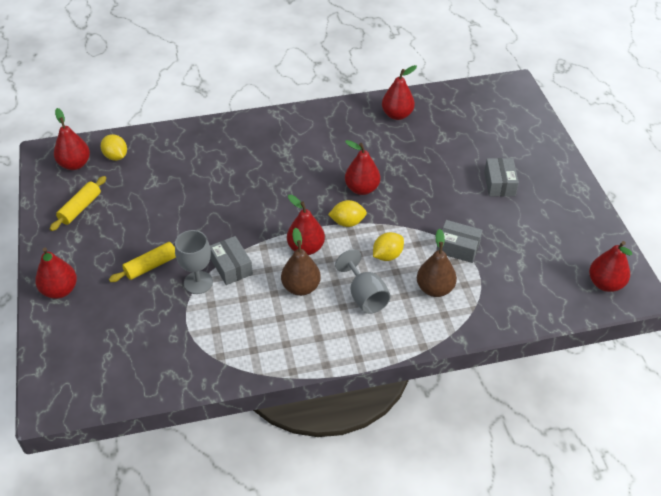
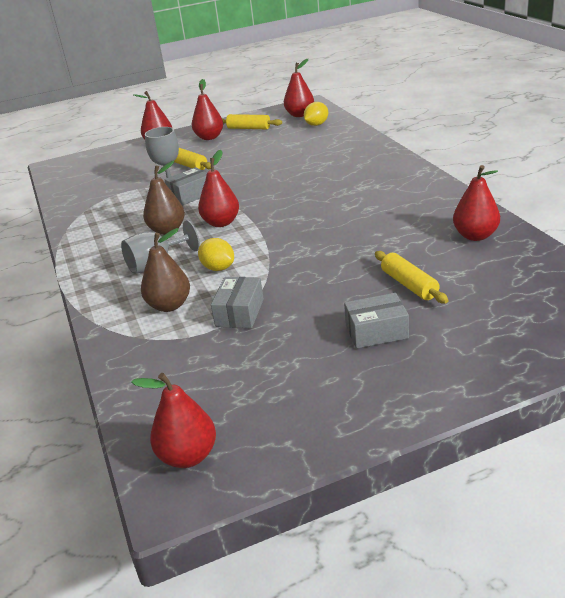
camera: 85 degrees right, 15 degrees down
yellow lemon [328,200,367,227] -> none
red pear [345,140,380,195] -> red pear moved to [192,79,223,140]
none -> yellow rolling pin [375,251,449,304]

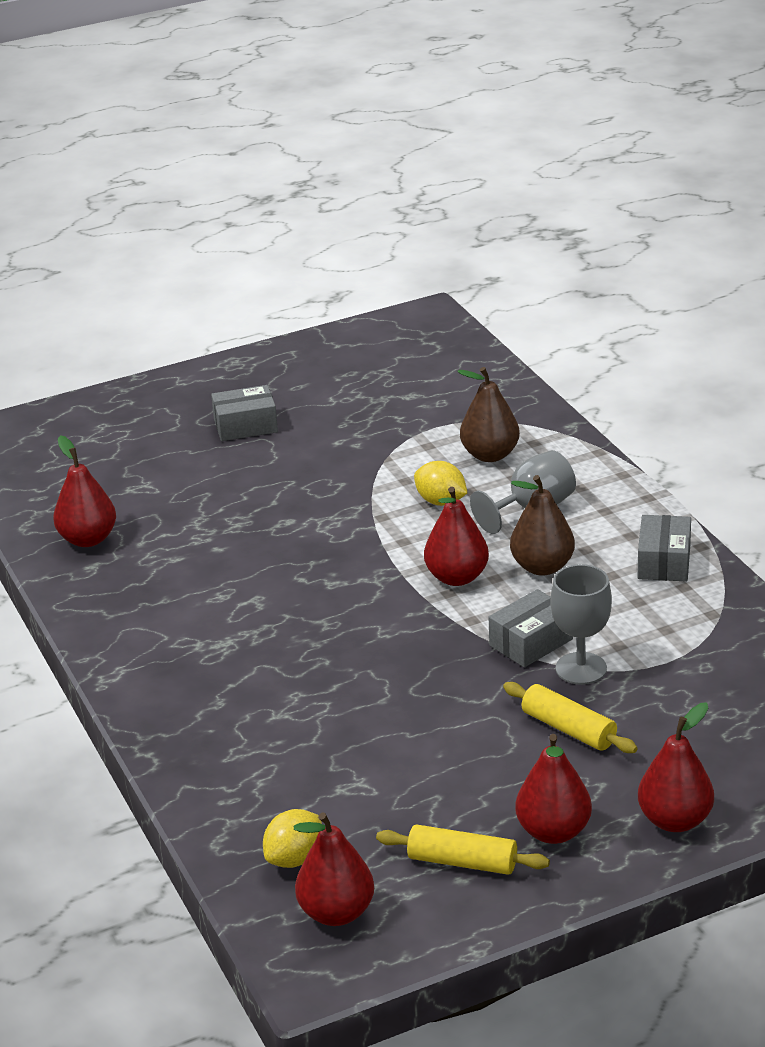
camera: 175 degrees right, 0 degrees up
red pear [131,373,216,468] -> none
grey box [211,277,264,328] -> grey box moved to [638,515,691,581]
yellow rolling pin [375,251,449,304] -> none

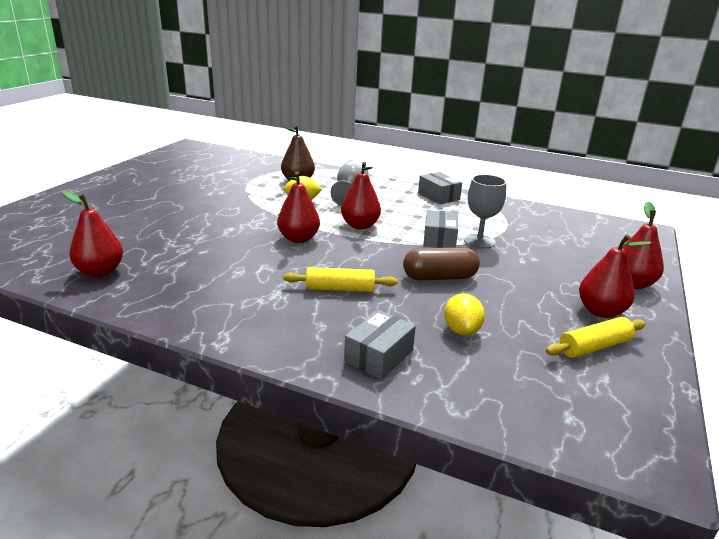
camera: 45 degrees left, 5 degrees down
grey box [211,385,278,441] -> grey box moved to [344,310,416,379]
yellow lemon [263,809,322,868] -> yellow lemon moved to [444,293,485,335]
red pear [294,812,374,926] -> red pear moved to [277,171,320,243]
yellow rolling pin [503,682,637,753] -> yellow rolling pin moved to [283,267,398,292]
brown pear [510,475,575,576] -> none
none -> brown capsule [403,247,480,280]

